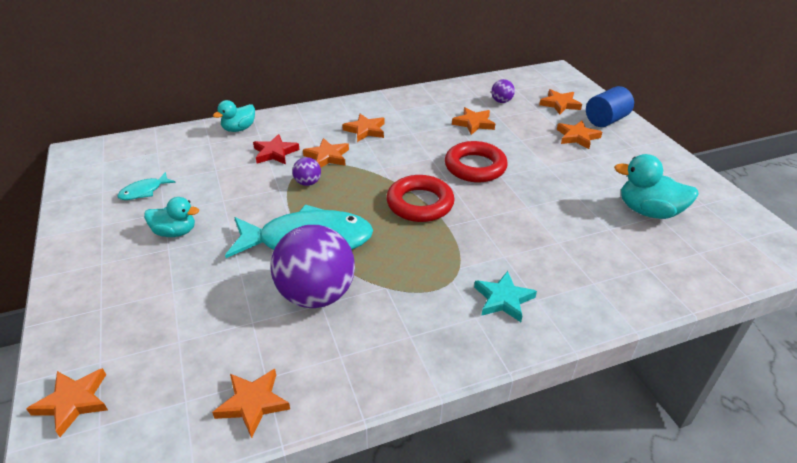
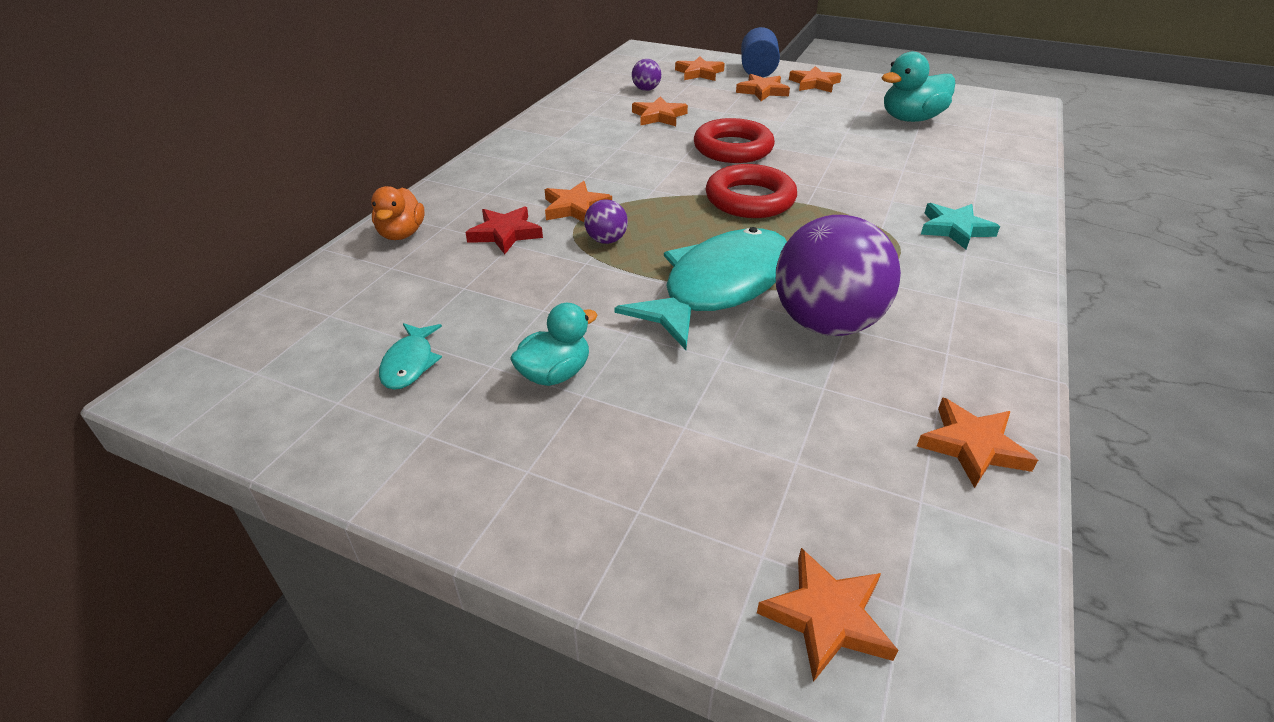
camera: 45 degrees left, 0 degrees up
turquoise duck [213,100,255,132] -> orange duck [371,186,425,240]
orange star [342,114,385,142] -> orange star moved to [789,66,842,93]

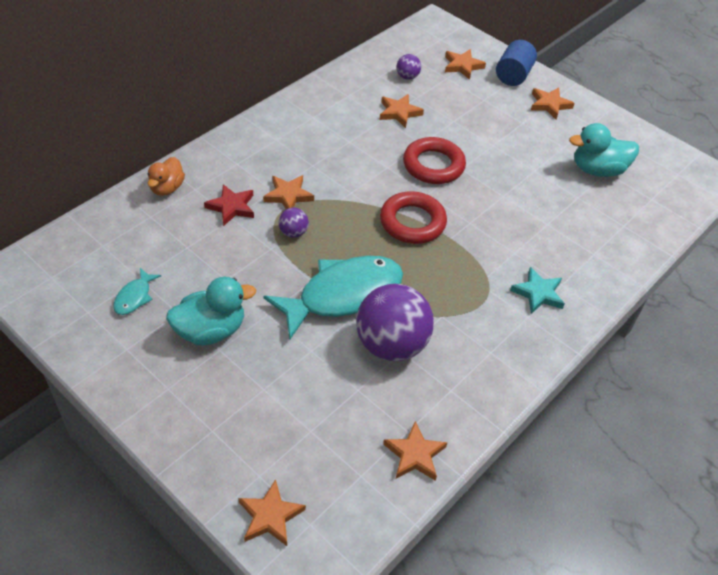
camera: 15 degrees right, 10 degrees up
turquoise duck [510,303,597,386] -> turquoise duck [166,277,256,345], size x1.51
orange star [736,74,790,101] -> none

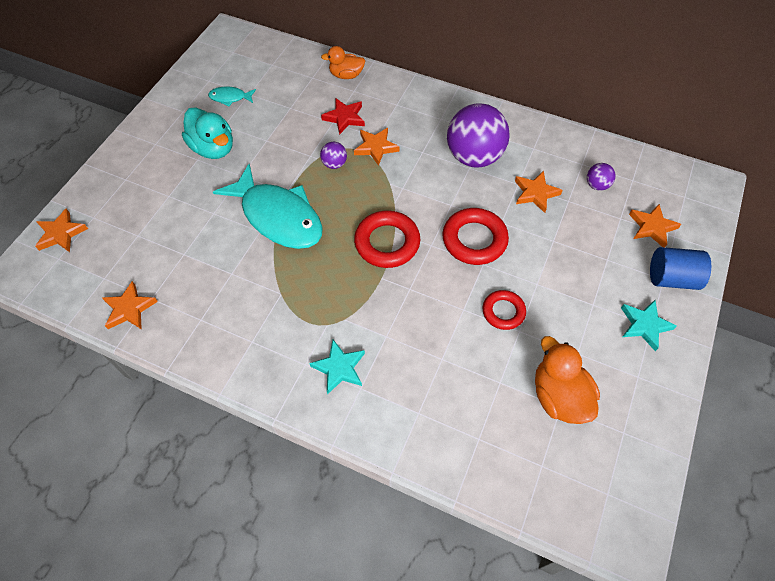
camera: 75 degrees right, 10 degrees up
purple ball [356,284,434,361] -> purple ball moved to [447,103,510,167]
orange star [531,87,575,119] -> turquoise star [621,300,677,351]
turquoise duck [569,123,639,177] -> orange duck [535,336,600,424]
none -> red ring [482,290,526,330]

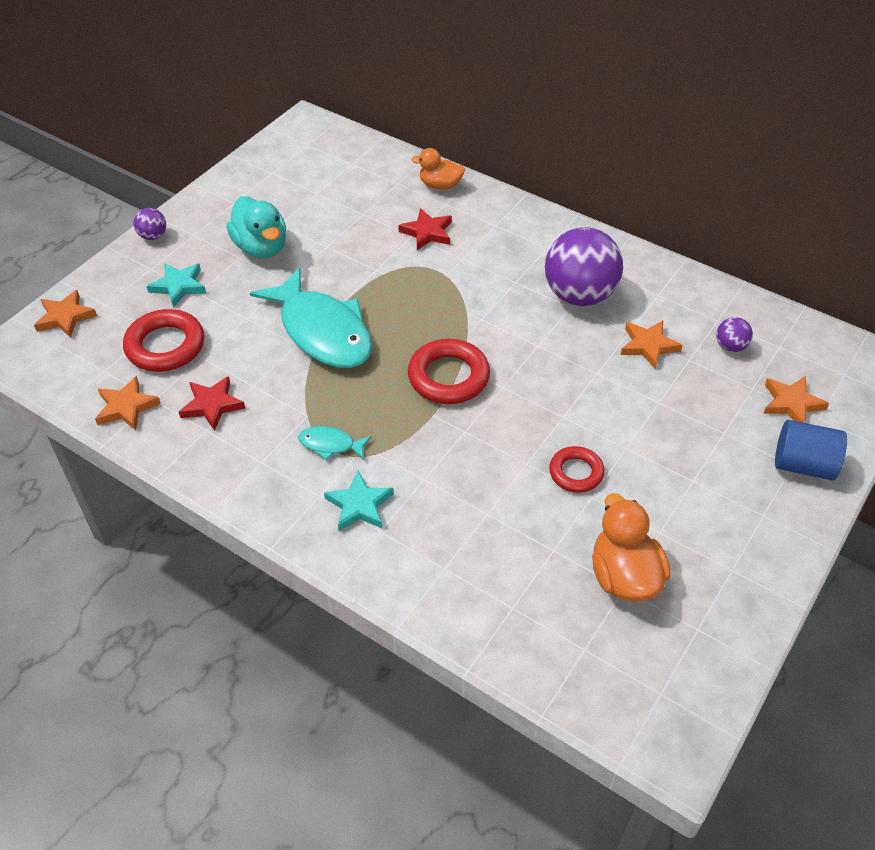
camera: 10 degrees right, 10 degrees down
turquoise fish [208,86,256,107] -> turquoise fish moved to [299,426,371,461]
purple ball [320,142,347,169] -> purple ball moved to [134,208,166,240]
orange star [354,128,400,166] -> none
red ring [443,208,509,265] -> red ring moved to [123,309,205,372]
turquoise star [621,300,677,351] -> turquoise star moved to [147,263,206,308]
none -> red star [179,376,245,431]

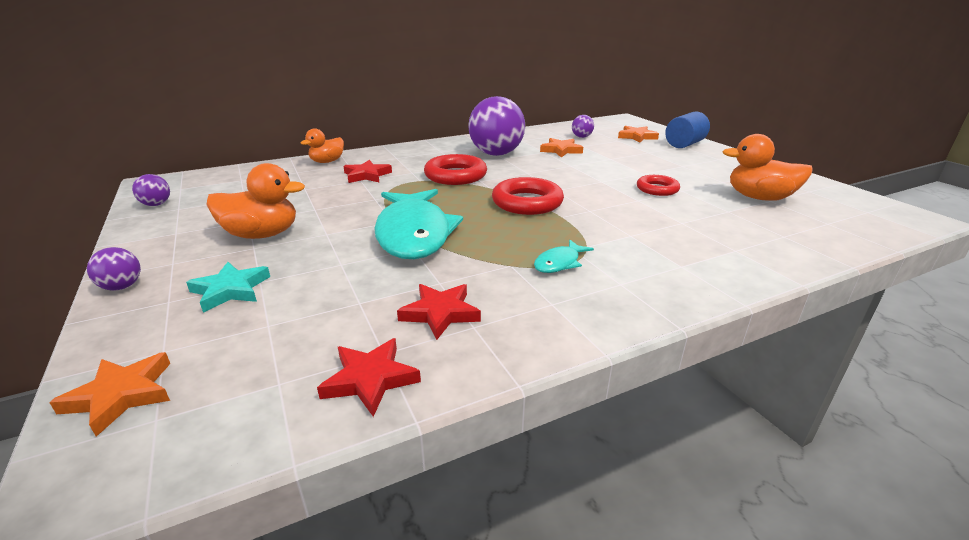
camera: 60 degrees left, 20 degrees down
orange star [95,376,161,431] -> red star [317,338,421,417]
red ring [123,309,205,372] -> red ring moved to [424,154,487,185]
turquoise duck [227,196,286,258] -> orange duck [206,163,305,239]
turquoise fish [250,267,372,368] -> turquoise fish turned 90 degrees clockwise [374,189,463,259]
turquoise star [324,471,394,531] -> none
none -> purple ball [132,174,170,206]

